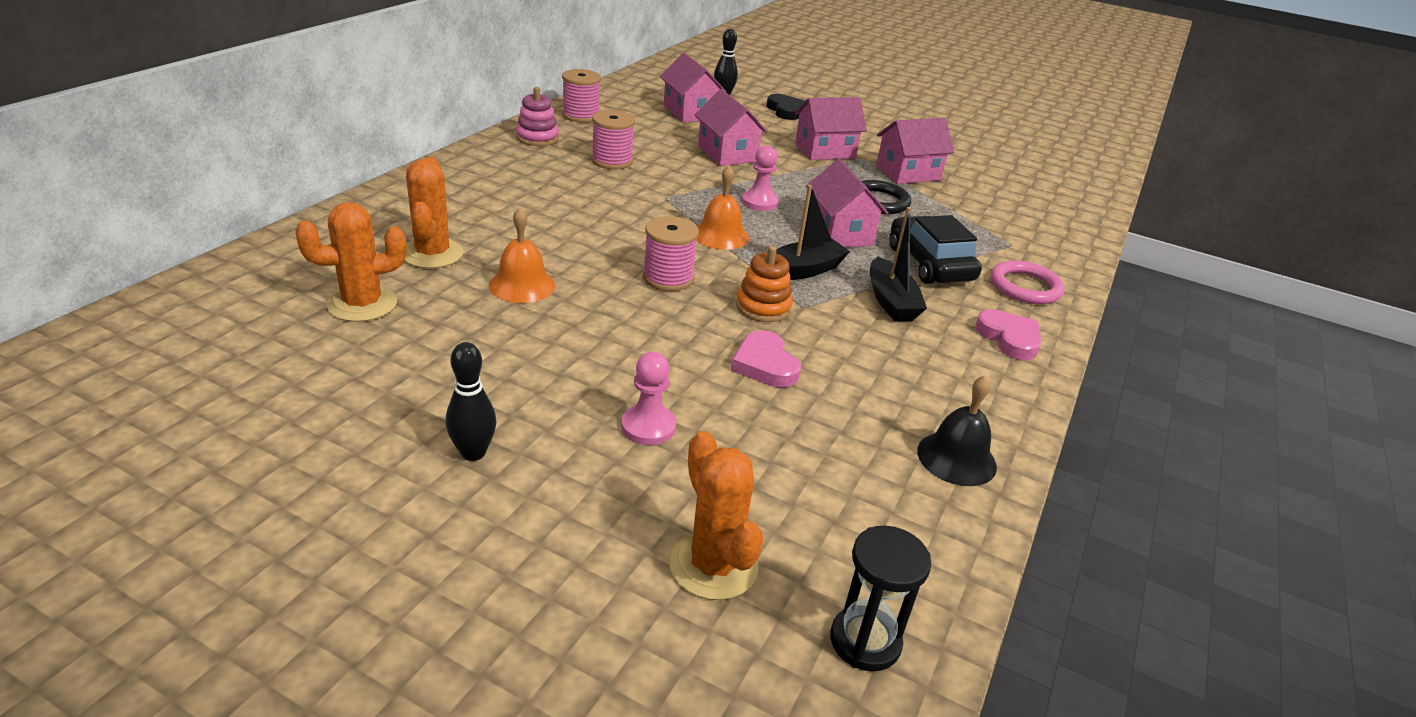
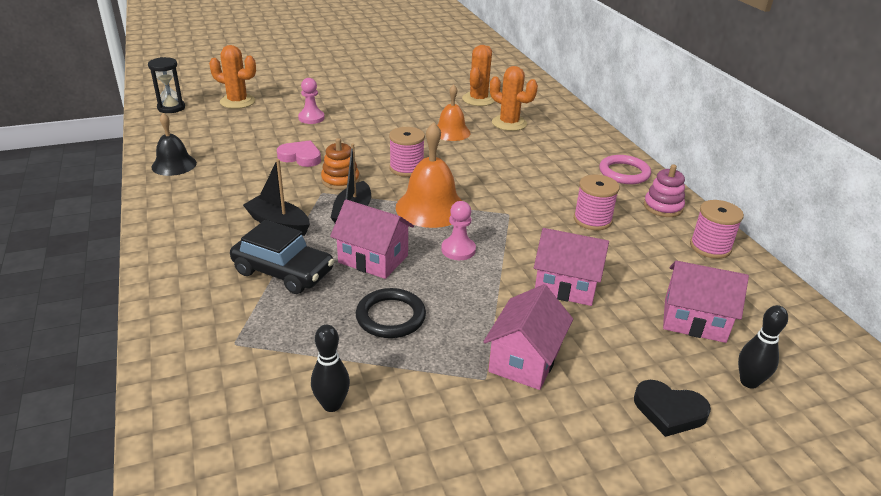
camera: 135 degrees right, 0 degrees up
black bowling pin [446,342,496,461] -> black bowling pin moved to [311,325,350,412]
orange bell [697,165,749,250] -> orange bell [396,122,462,228], size x1.54
pink house [876,118,954,184] -> none
pink heart [975,309,1041,360] -> none
pink ring [991,260,1065,304] -> pink ring moved to [599,155,651,184]

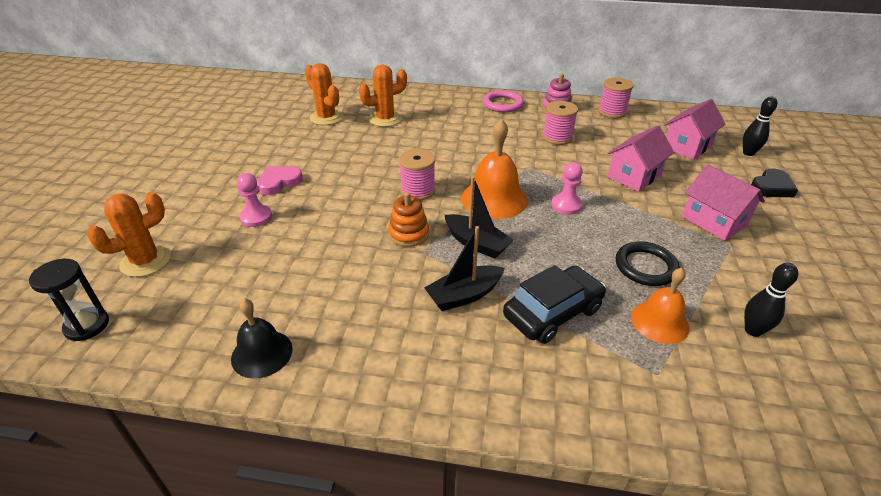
camera: 60 degrees left, 5 degrees up
pink heart [277,140,321,167] -> pink heart moved to [257,166,303,195]
pink house [330,199,414,279] -> none
orange bell [437,85,471,141] -> orange bell moved to [631,268,689,344]

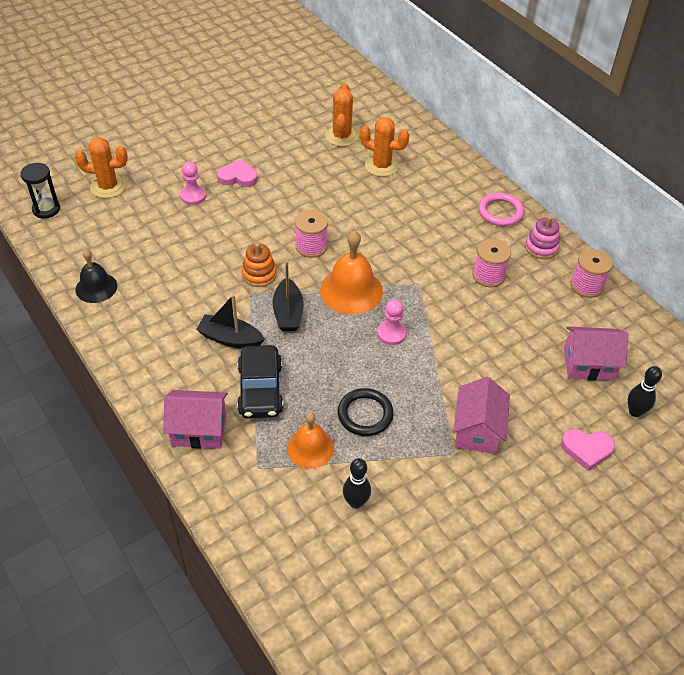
camera: 45 degrees right, 10 degrees up
black car [503,265,606,344] -> black car turned 75 degrees clockwise [237,345,283,418]
pink house [607,125,674,192] -> pink house moved to [163,390,228,448]
black heart [751,169,798,197] -> pink heart [561,429,615,471]

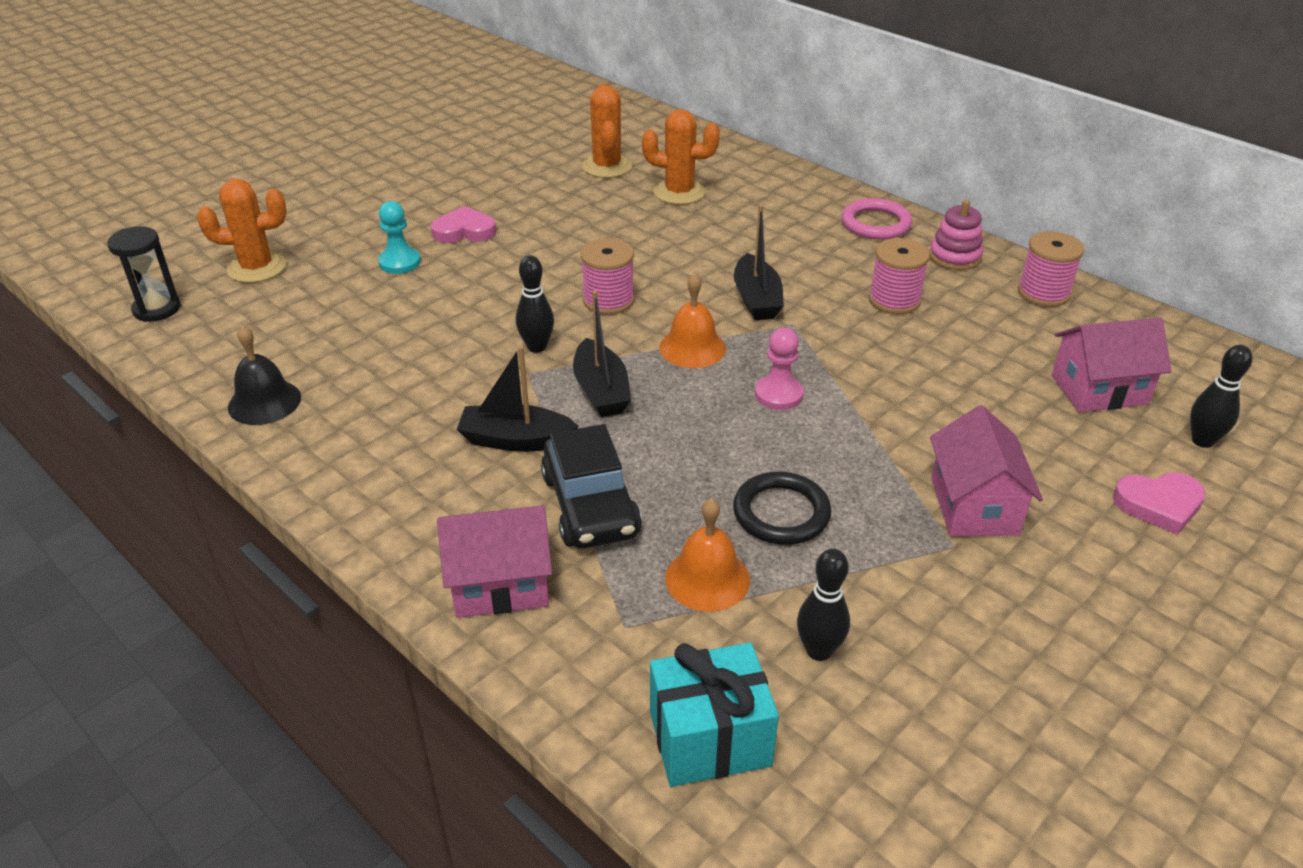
camera: 10 degrees left, 10 degrees down
pink pawn [180,162,206,205] -> turquoise pawn [378,201,421,274]
orange stacking toy [242,243,277,287] -> black bowling pin [516,255,554,353]
orange bell [320,230,383,315] -> orange bell [659,273,726,368], size x0.65
none -> turquoise gift [650,643,779,787]
none -> black boat [734,205,784,320]

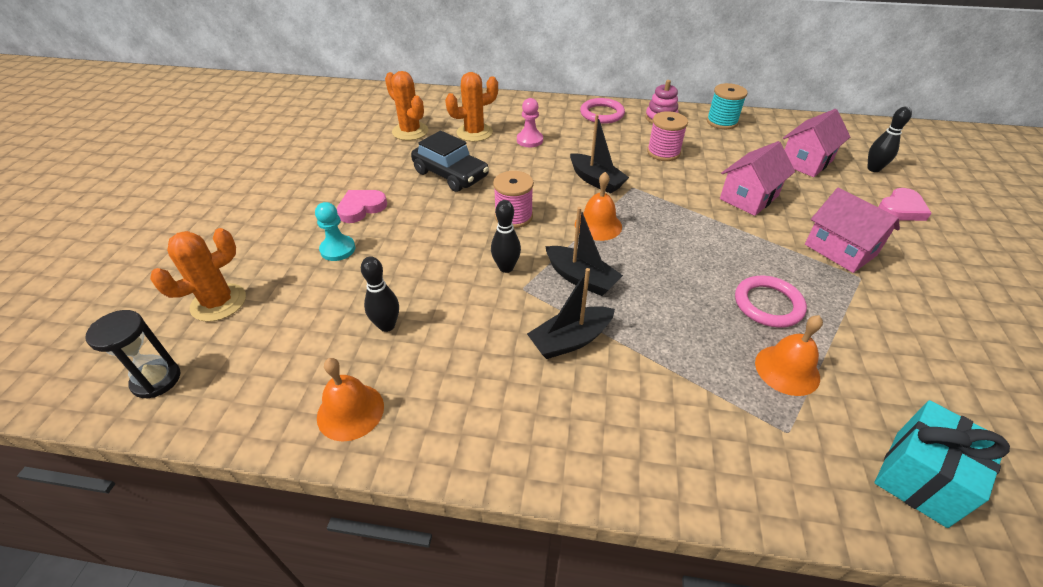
camera: 35 degrees left, 5 degrees up
black bell [228,325,301,425] -> orange bell [317,358,384,441]
pink house [437,506,552,618] -> pink house moved to [720,141,795,216]
black car [541,424,642,549] -> black car moved to [411,131,489,192]
black ring [733,472,831,545] -> pink ring [735,276,807,328]
pink pawn [755,327,804,410] -> pink pawn moved to [517,98,543,147]
black bowling pin [797,549,850,661] -> black bowling pin moved to [361,256,399,332]
pink spool [1018,231,1084,307] -> turquoise spool [707,83,748,129]

